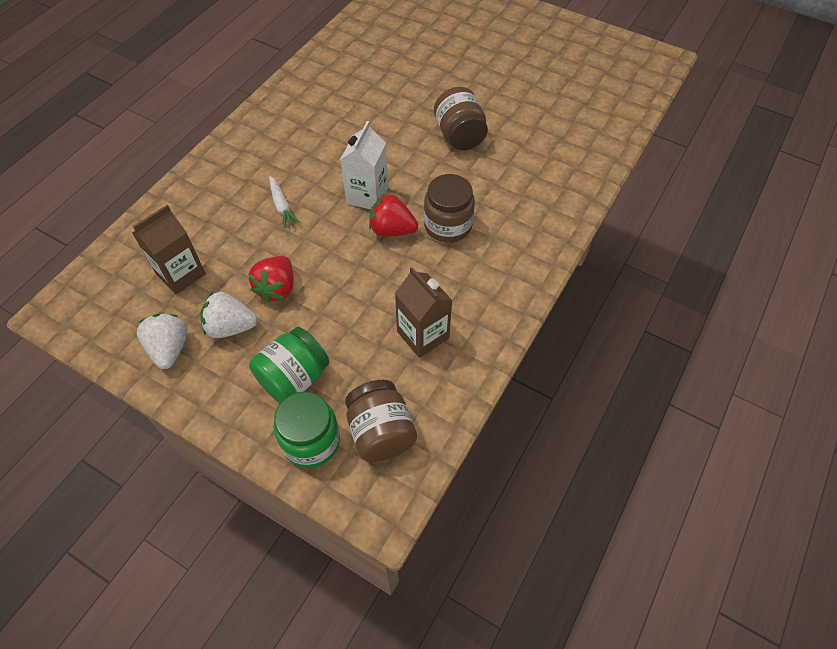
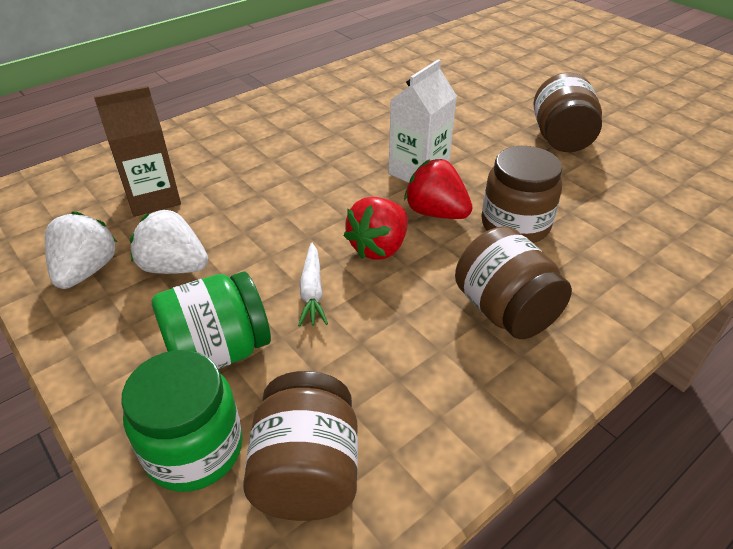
camera: 20 degrees right, 15 degrees down
red strawberry [248,256,293,303] -> red strawberry moved to [344,197,408,260]
white carrot [269,176,300,228] -> white carrot moved to [298,243,328,327]
brown carton [395,267,453,358] -> none
none -> brown jar [455,226,572,339]

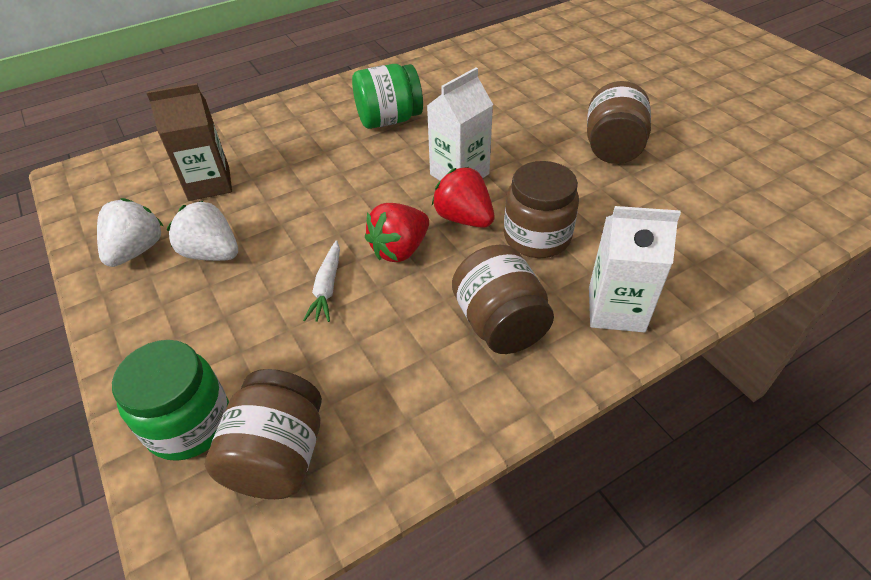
camera: 10 degrees right, 5 degrees up
green jar [151,271,271,369] -> green jar moved to [352,64,423,129]
none -> white carton [589,206,681,332]

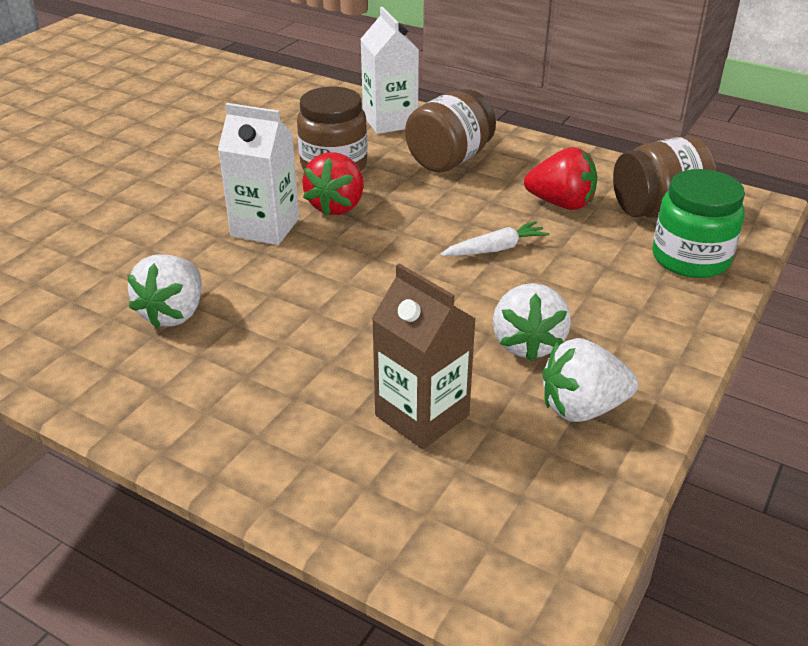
camera: 120 degrees left, 10 degrees down
green jar [352,64,423,129] -> white strawberry [127,255,202,329]
red strawberry [365,203,429,262] -> red strawberry moved to [524,147,597,210]
brown jar [587,81,651,164] -> none

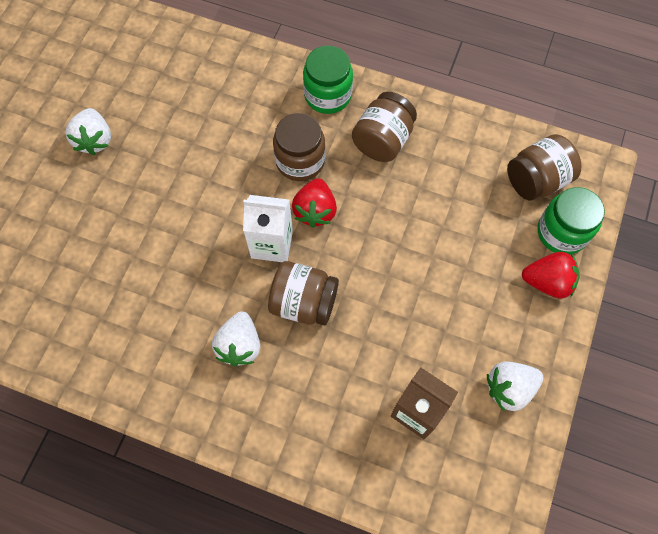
camera: 10 degrees left, 30 degrees up
white carton [361,7,419,134] -> green jar [303,46,353,114]
white carrot [441,221,550,256] -> none
white strawberry [493,283,571,361] -> white strawberry moved to [65,108,111,155]
red strawberry [524,147,597,210] -> red strawberry moved to [522,252,580,299]
none -> brown jar [268,261,339,325]

